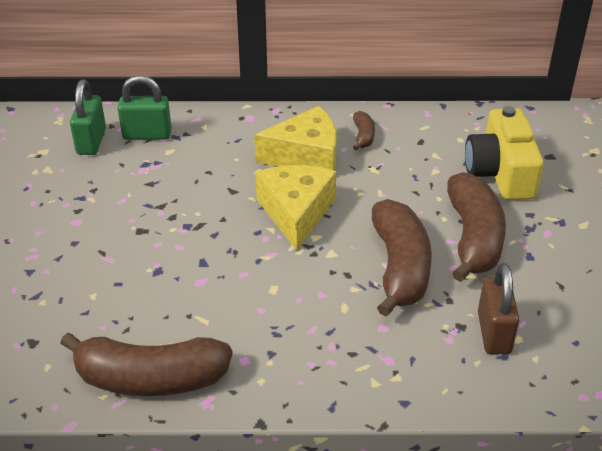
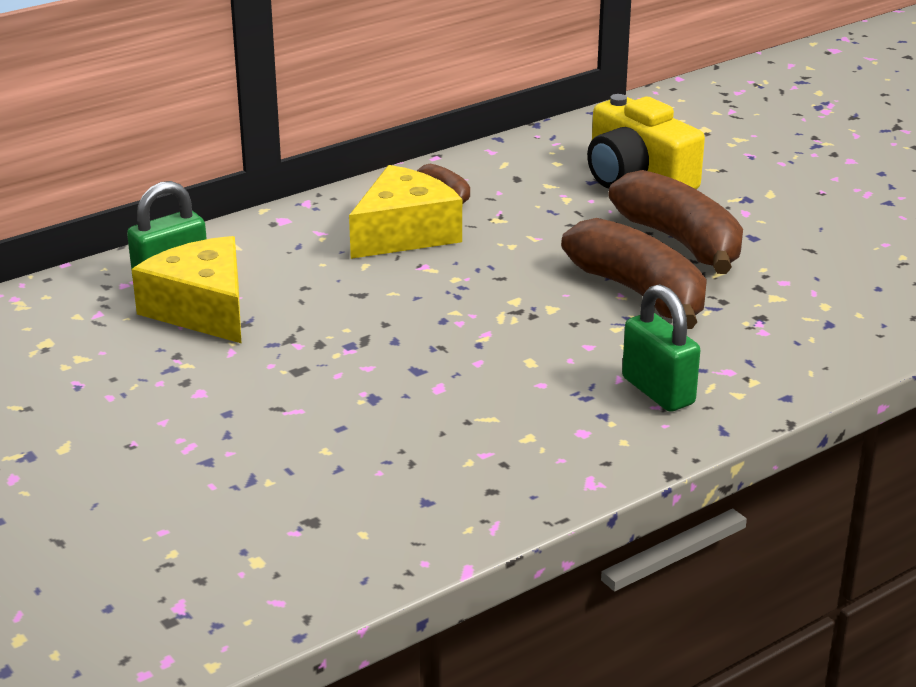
camera: 35 degrees left, 10 degrees down
brown banana [60,332,233,396] -> none
green padlock [70,79,106,155] -> green padlock moved to [622,284,700,412]
yellow cheese [255,165,336,250] -> yellow cheese moved to [132,236,242,344]
brown padlock [478,263,519,354] -> none

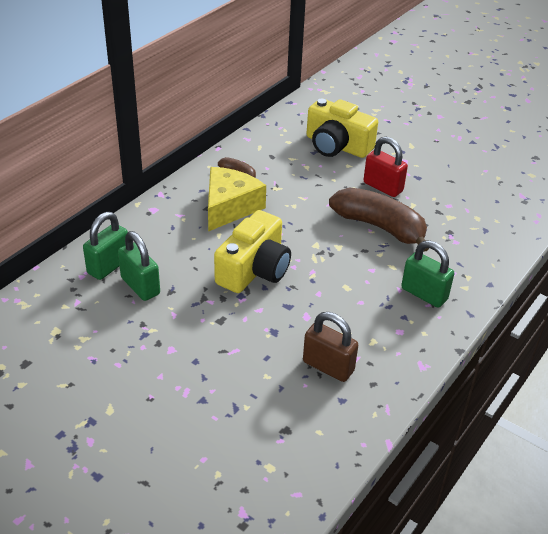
camera: 20 degrees left, 10 degrees up
yellow cheese [132,236,242,344] -> green padlock [118,231,160,301]
brown banana [608,170,743,274] -> red padlock [363,137,408,197]
none -> yellow camera [214,210,291,293]
none -> brown padlock [303,312,358,382]

